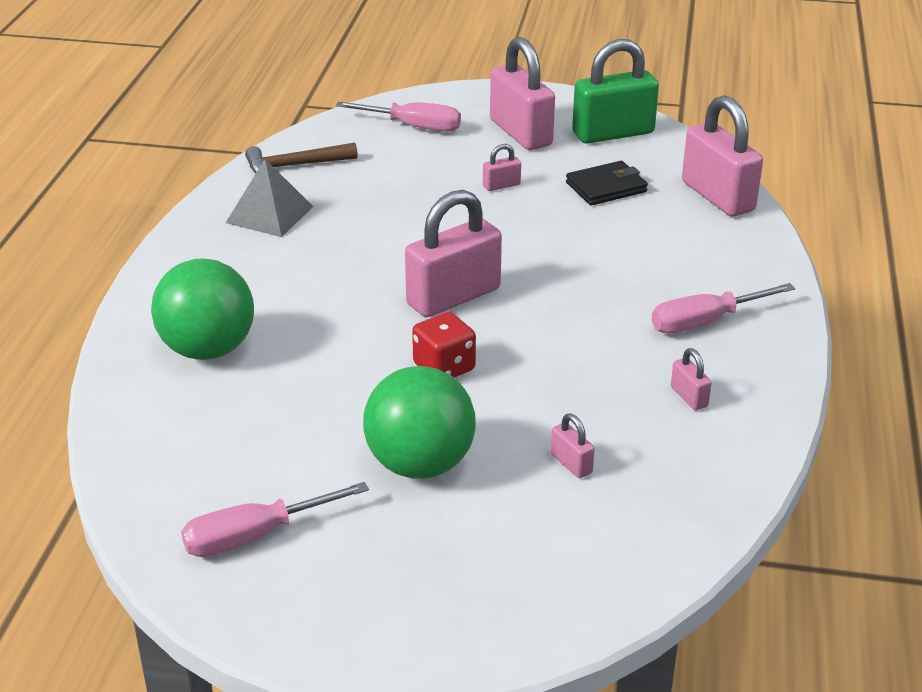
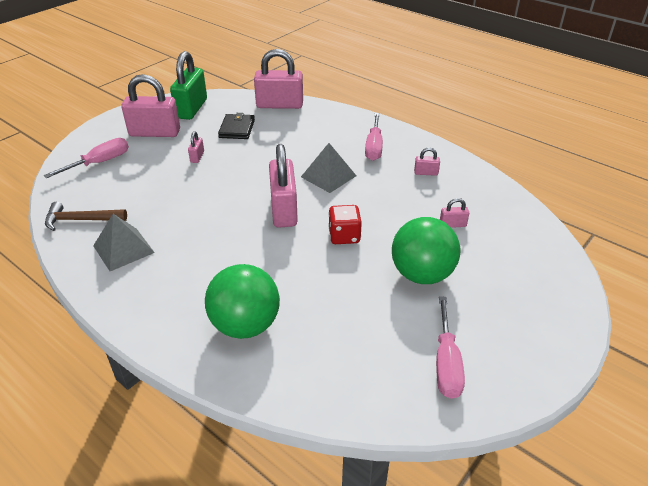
camera: 60 degrees left, 5 degrees up
brown hammer [245,143,358,174] -> brown hammer turned 75 degrees clockwise [45,202,127,231]
none -> grey pyramid [301,143,356,193]

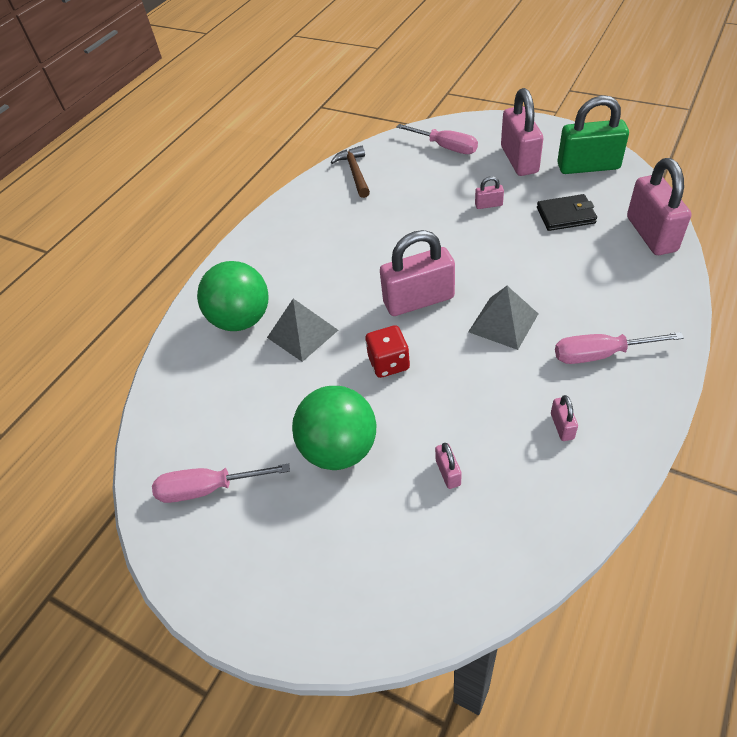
camera: 85 degrees right, 10 degrees up
grey pyramid [93,214,155,271] -> grey pyramid moved to [267,299,338,362]

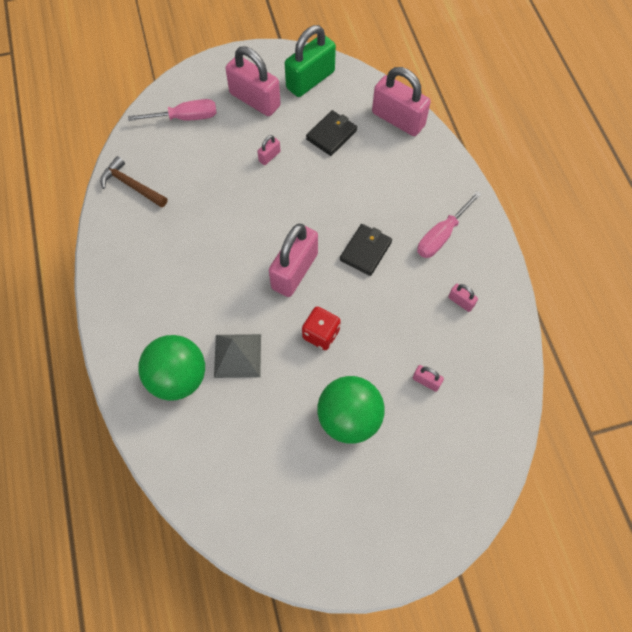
camera: 50 degrees left, 15 degrees up
pink screwdriver [152,463,290,503] -> none
grey pyramid [468,286,538,350] -> black wallet [340,224,392,276]

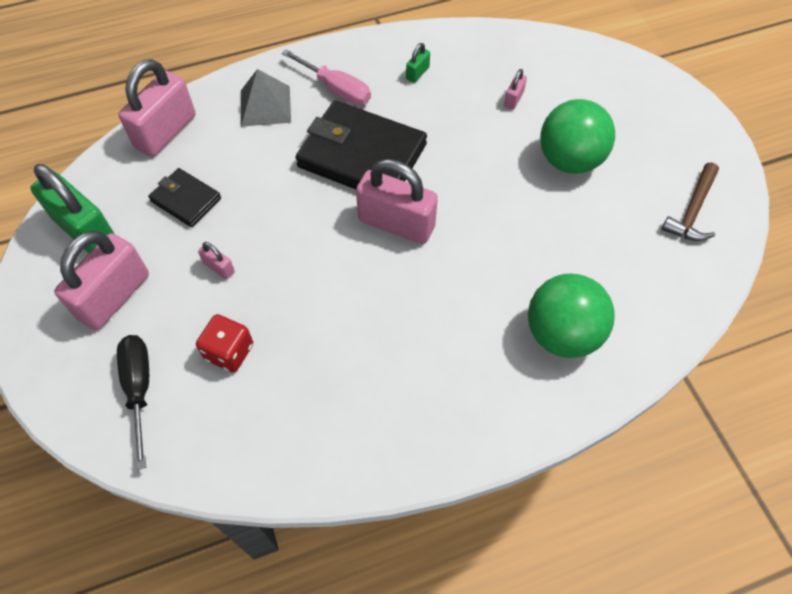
camera: 95 degrees left, 5 degrees down
brown hammer [100,156,167,208] -> brown hammer moved to [661,163,719,241]
pink screwdriver [128,99,217,121] -> black screwdriver [117,335,149,470]
grey pyramid [214,334,261,378] -> grey pyramid moved to [241,69,291,127]
red dice [302,306,341,350] -> red dice moved to [196,314,253,373]
black wallet [340,224,392,276] -> black wallet [296,100,427,189], size x1.94
pink padlock [448,284,478,312] -> green padlock [406,43,430,83]

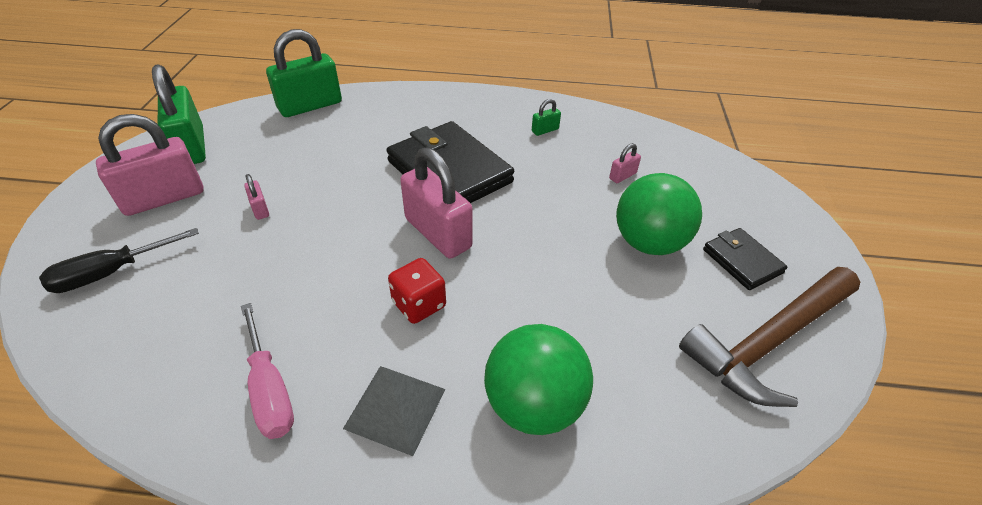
camera: 25 degrees right, 15 degrees down
black screwdriver [117,335,149,470] -> black screwdriver turned 135 degrees counterclockwise [39,228,199,293]
pink padlock [119,59,195,157] -> green padlock [266,29,342,117]
black wallet [148,168,221,227] -> black wallet moved to [703,228,788,290]
red dice [196,314,253,373] -> red dice moved to [388,258,446,324]
grey pyramid [241,69,291,127] -> grey pyramid moved to [343,366,445,456]
pink screwdriver [282,49,371,105] -> pink screwdriver moved to [241,303,294,439]
brown hammer [661,163,719,241] -> brown hammer [679,267,860,407], size x1.74

